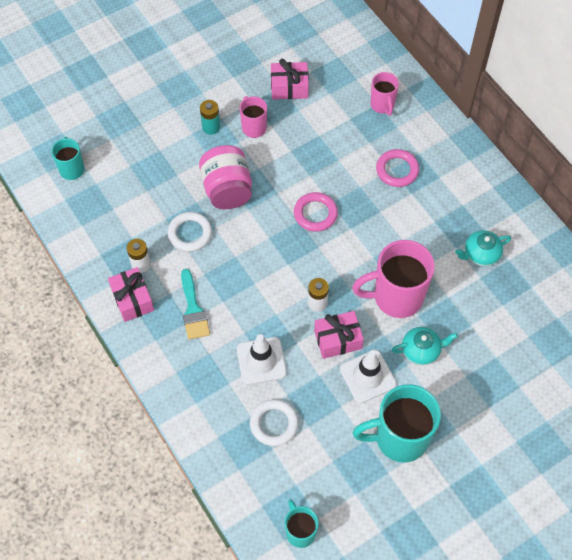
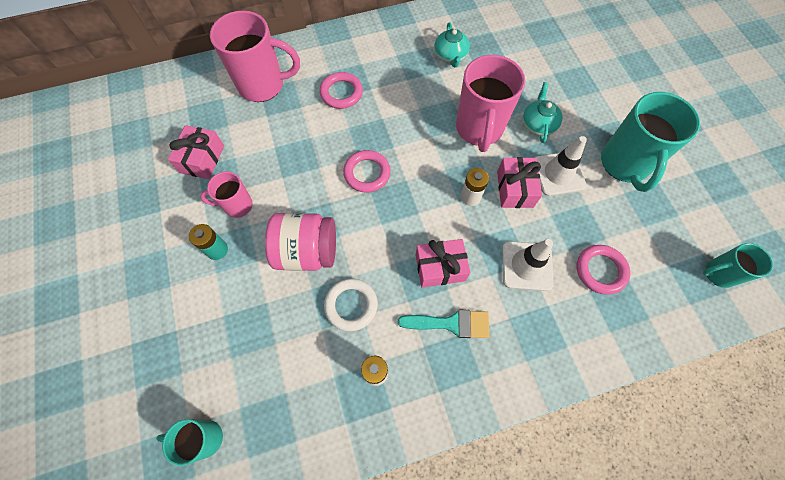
camera: 75 degrees left, 5 degrees up
pink gift [108,267,154,322] -> pink gift moved to [416,239,470,288]
white ring [250,399,299,446] -> pink ring [577,245,630,295]
pink mug [370,72,399,116] -> pink mug [210,11,300,102], size x1.83

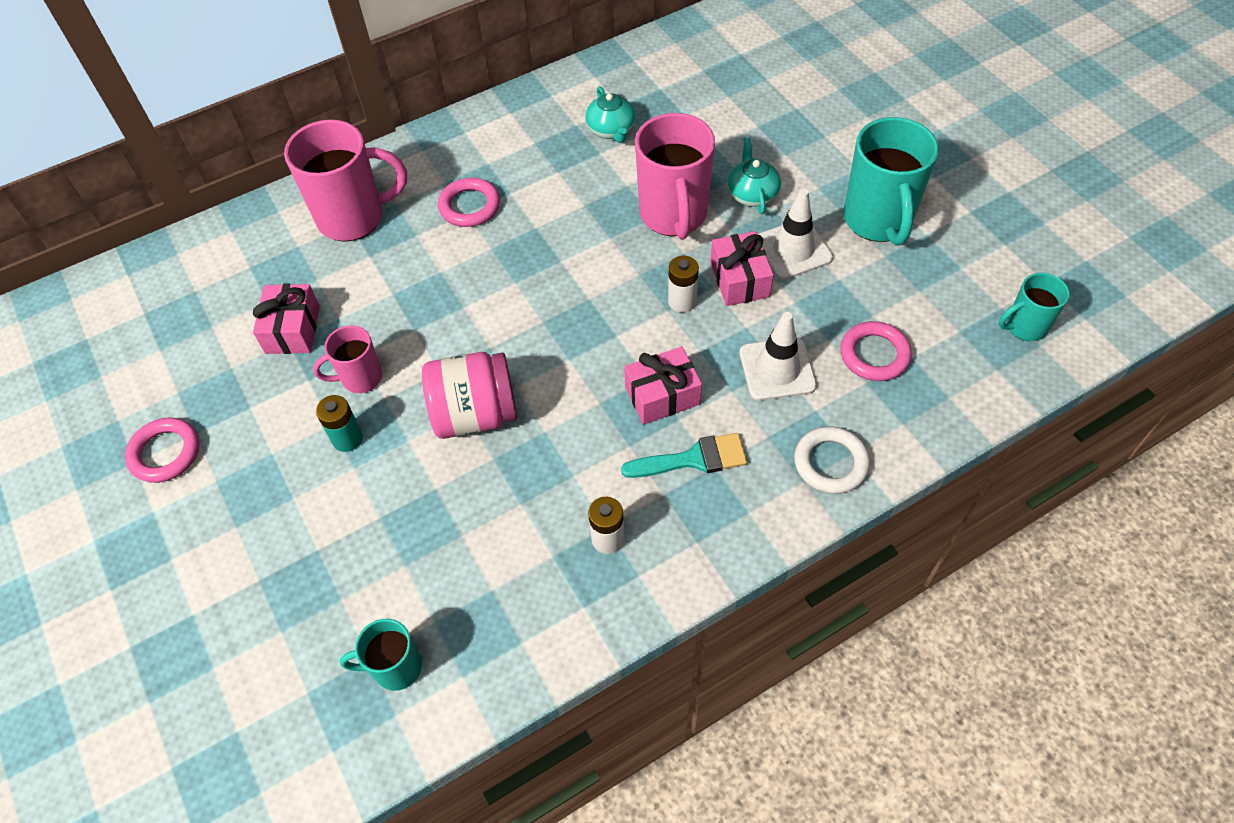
camera: 10 degrees left, 10 degrees down
white ring [324,278,378,331] -> white ring moved to [794,426,870,494]
pink ring [343,150,391,193] -> pink ring moved to [125,417,200,483]

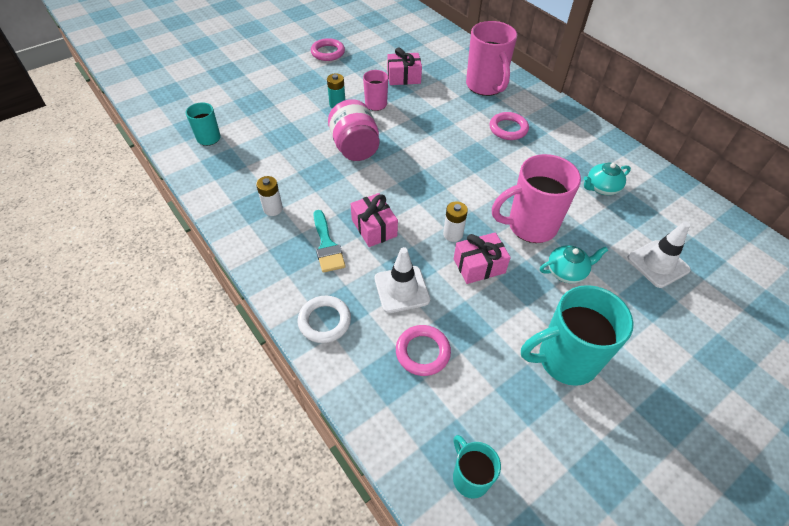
camera: 80 degrees right, 5 degrees down
white traffic cone [757,188,833,279] -> white traffic cone moved to [627,221,691,288]

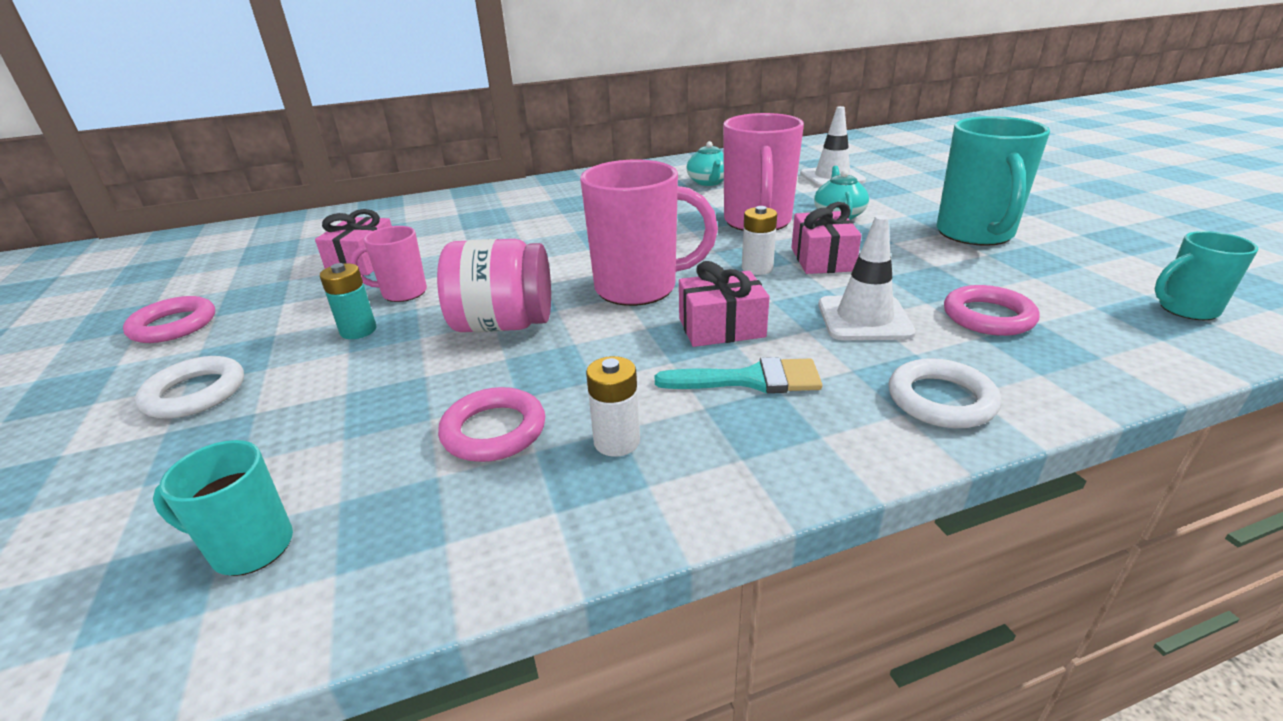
camera: 70 degrees left, 20 degrees down
pink mug [466,21,517,96] -> pink mug moved to [580,159,718,306]
pink ring [490,112,529,140] -> pink ring moved to [438,387,545,462]
none -> white ring [135,356,244,419]

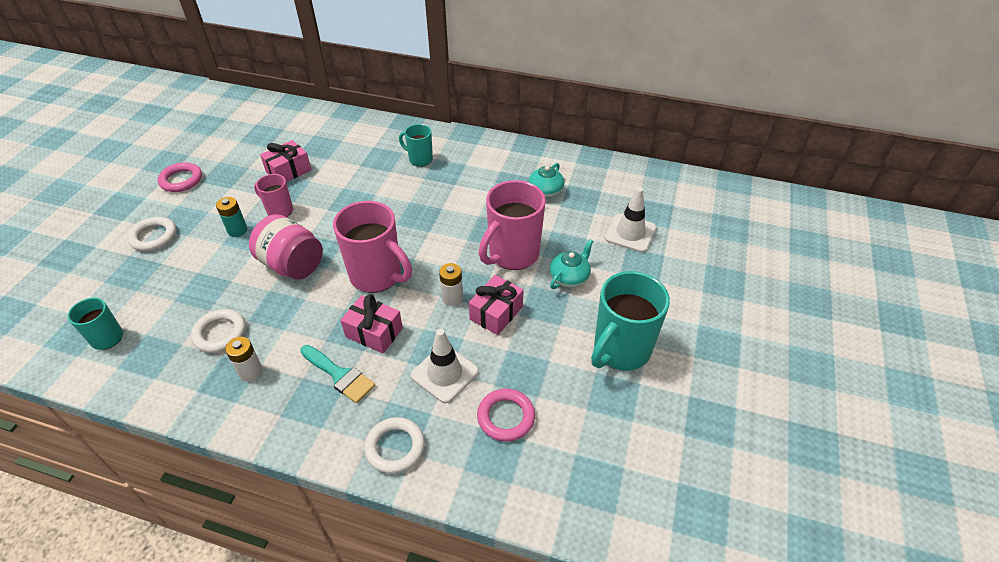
camera: 35 degrees right, 15 degrees up
pink ring [438,387,545,462] -> white ring [191,309,246,353]
turquoise mug [1155,231,1258,320] -> turquoise mug moved to [399,124,433,167]

